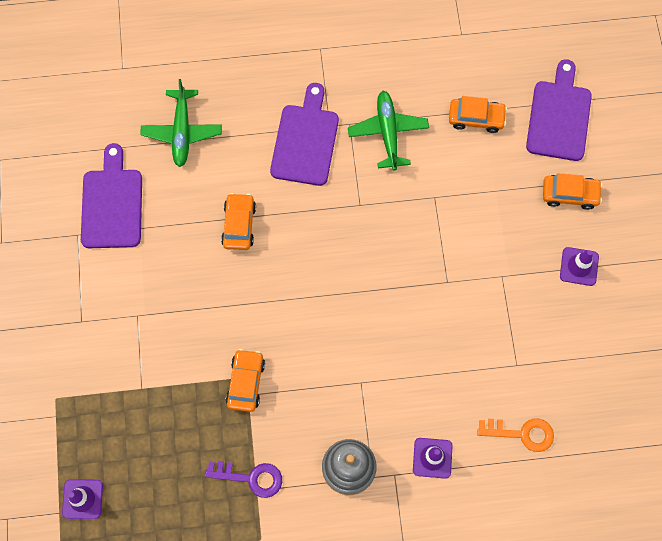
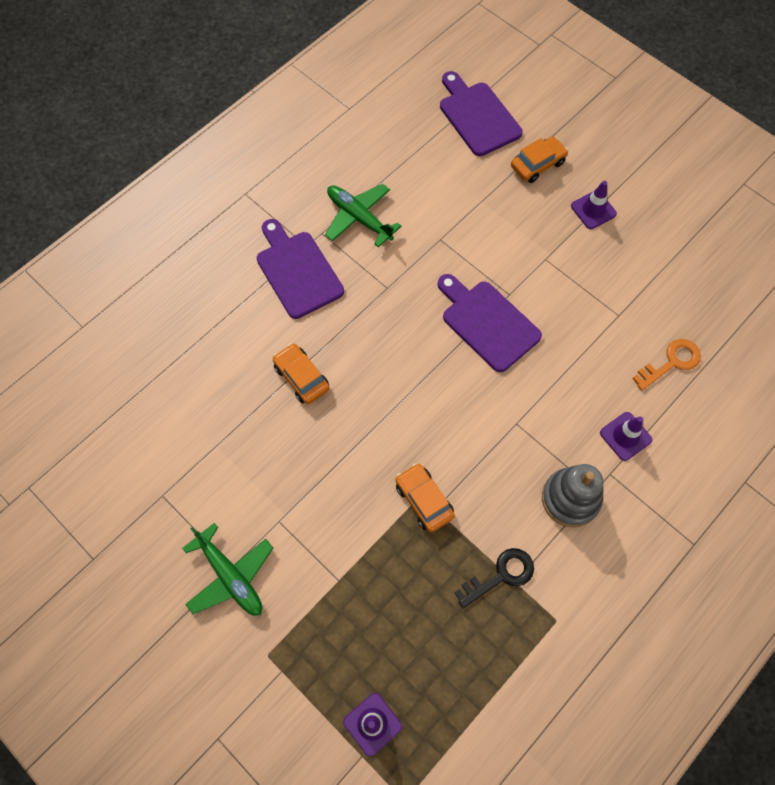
camera: 40 degrees left, 5 degrees down
purple cutting board [81,143,142,248] -> purple cutting board moved to [438,274,542,372]
green plane [140,79,222,167] -> green plane moved to [182,523,273,616]
purple key [205,461,282,498] -> black key [455,548,534,608]
orange car [449,96,507,133] -> none

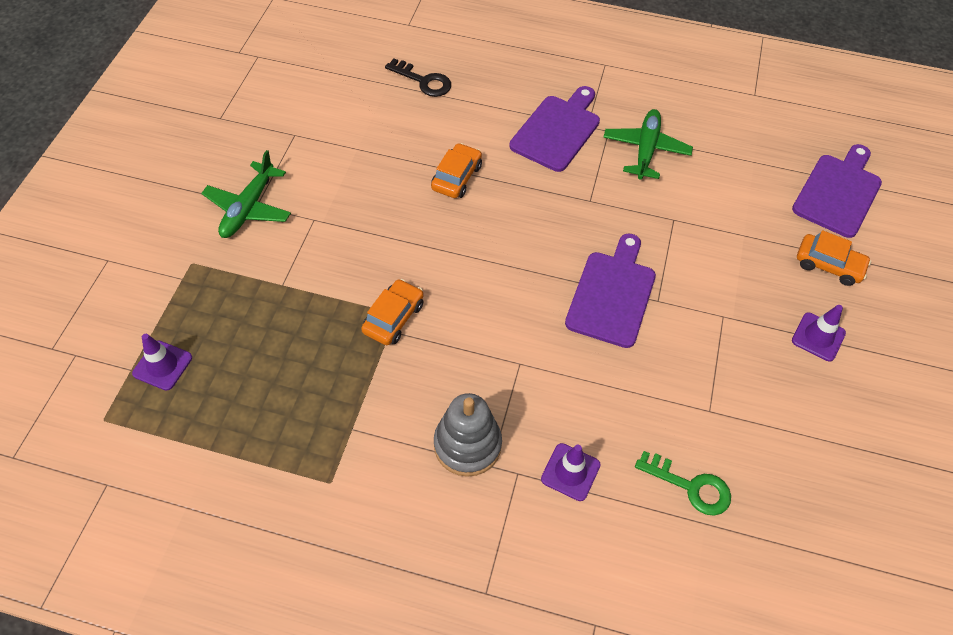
camera: 60 degrees right, 10 degrees down
black key [455,548,534,608] -> black key moved to [385,59,451,97]
orange key [632,339,701,391] -> green key [635,451,731,516]

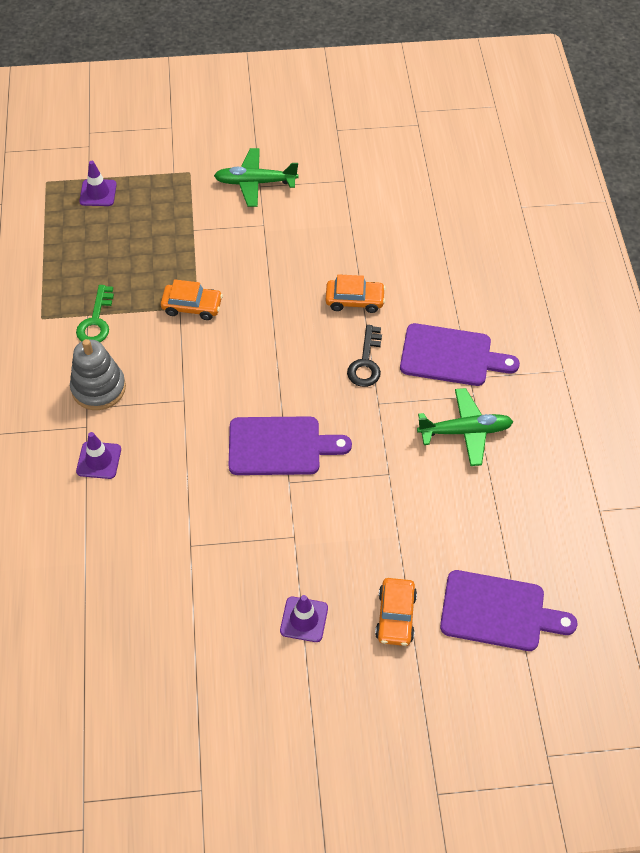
camera: 70 degrees right, 0 degrees up
black key [385,59,451,97] -> black key moved to [347,325,382,387]
green key [635,451,731,516] -> green key moved to [76,285,114,342]

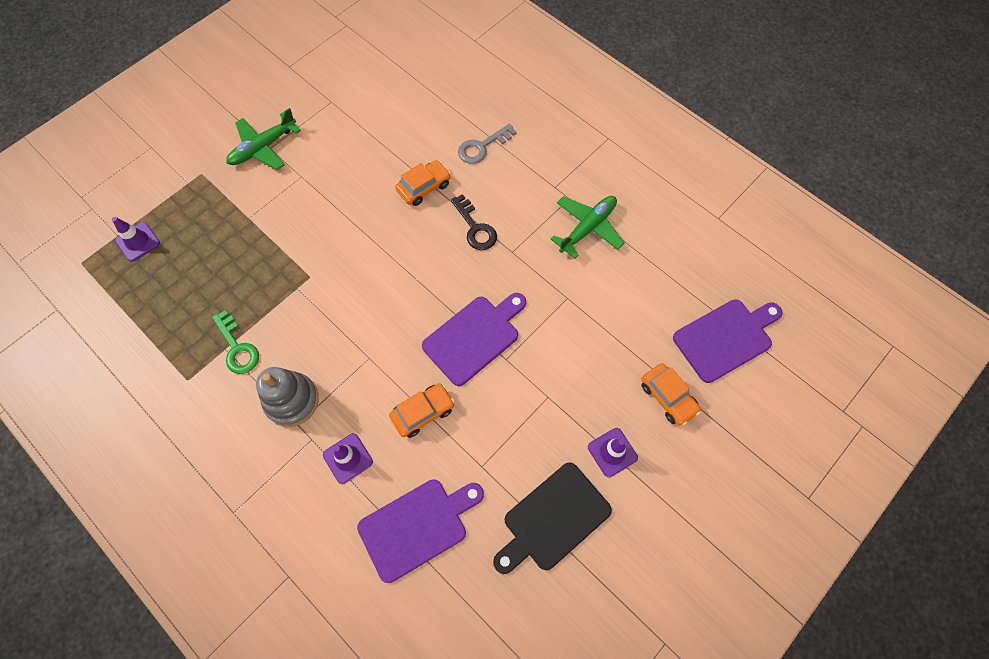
camera: 40 degrees left, 10 degrees up
orange car [161,279,223,320] -> orange car moved to [389,383,455,438]
purple cutting board [400,323,520,386] -> purple cutting board moved to [357,479,484,583]
none -> grey key [458,123,516,164]
none -> black cutting board [493,463,612,574]

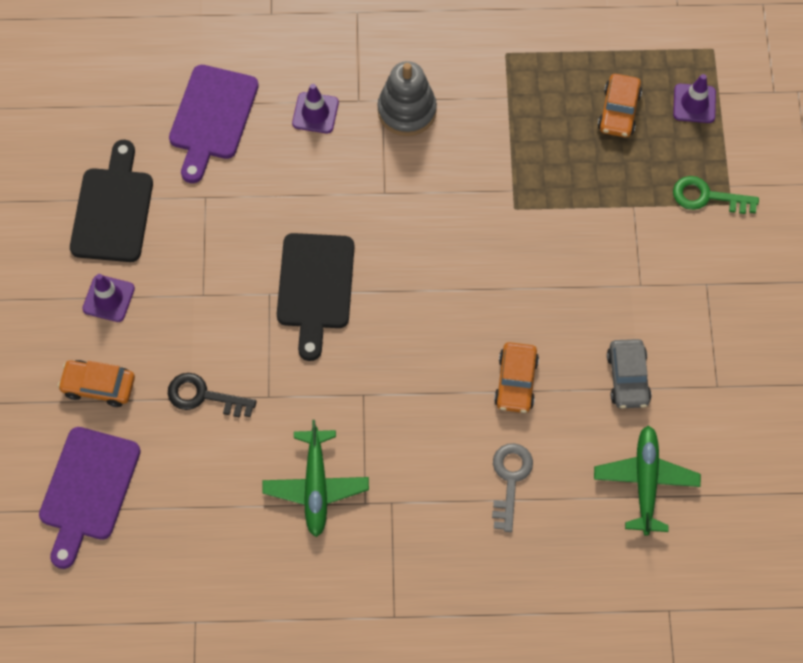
camera: 135 degrees right, 0 degrees up
green key [212,310,259,374] -> green key moved to [673,176,759,214]
green plane [226,108,301,170] -> green plane moved to [594,425,701,536]
orange car [389,383,455,438] -> orange car moved to [598,74,642,137]
purple cutting board [422,293,526,386] -> black cutting board [277,233,354,361]
black key [451,194,497,250] -> black key moved to [168,373,257,418]
none -> grey car [607,339,652,408]

